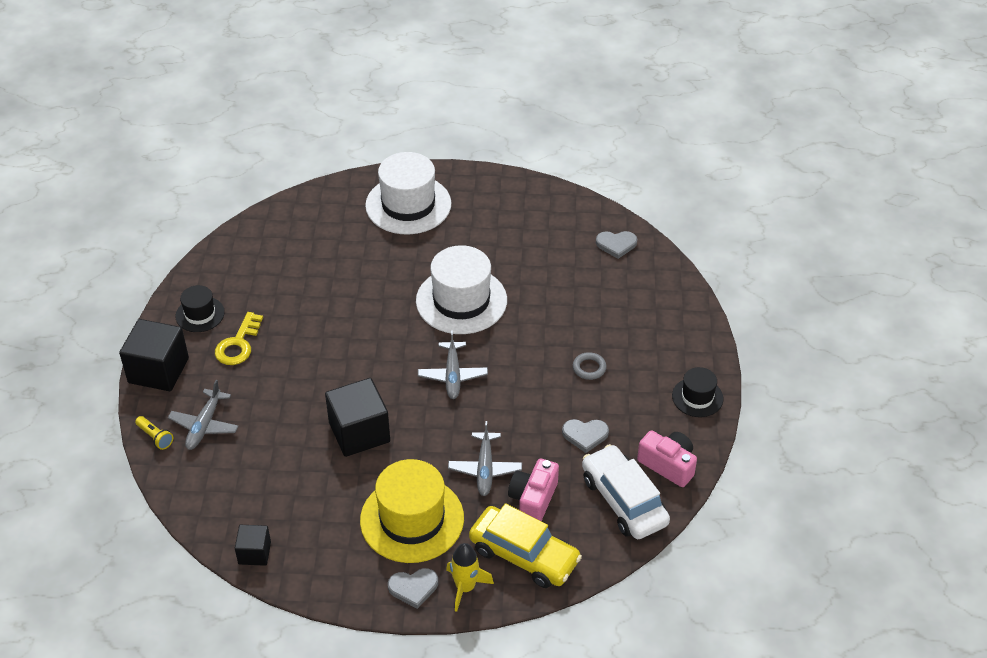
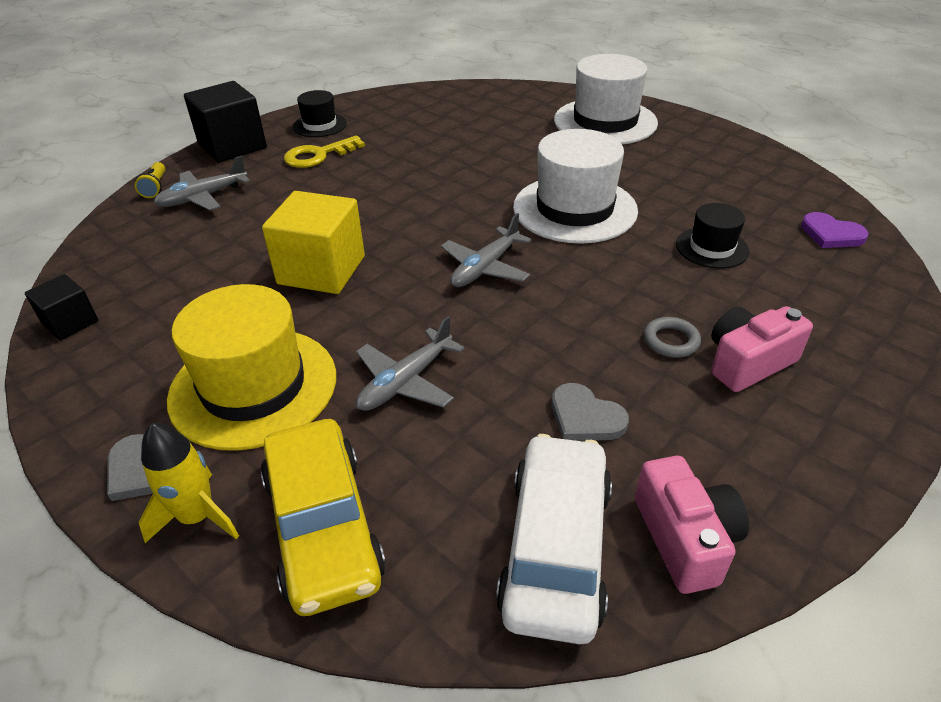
camera: 40 degrees right, 5 degrees down
black cube [325,378,390,457] -> yellow cube [262,191,365,294]
pink camera [508,459,559,521] -> pink camera moved to [711,306,813,392]
grey heart [596,231,637,259] -> purple heart [801,212,869,248]
black hat [672,367,723,417] -> black hat moved to [676,203,749,268]

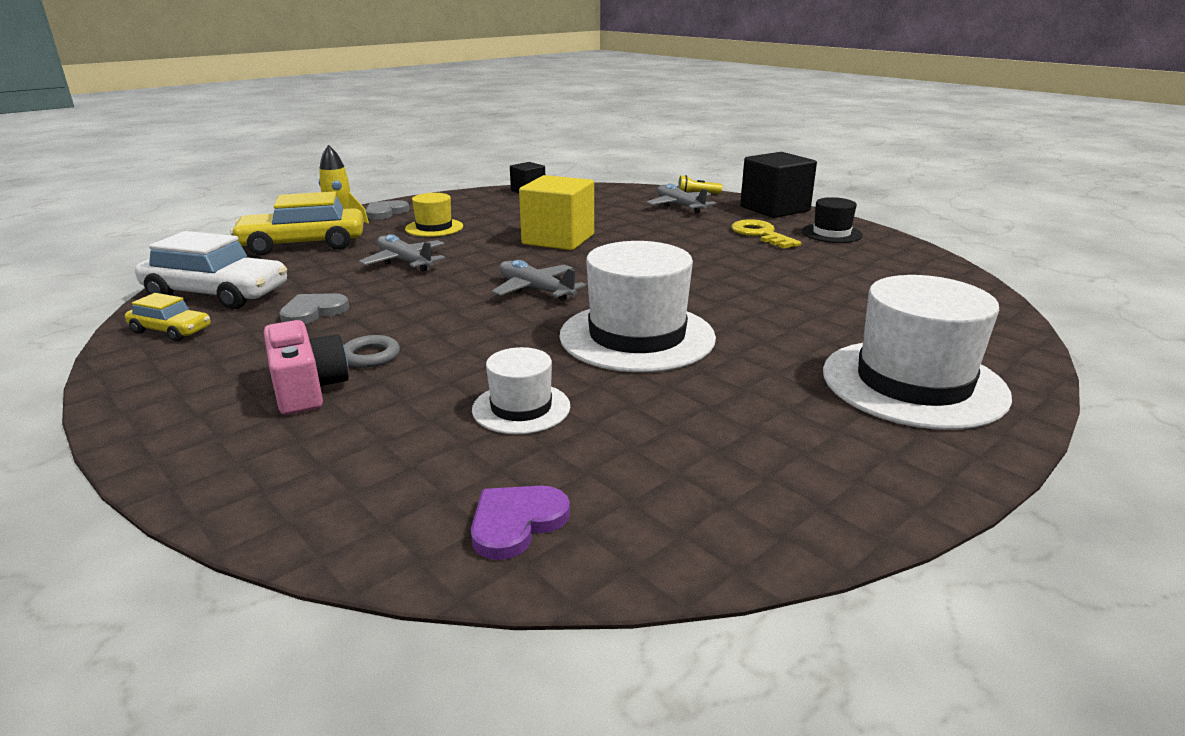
camera: 95 degrees right, 15 degrees down
yellow hat [167,284,336,451] -> yellow hat [405,193,463,237], size x0.53
pink camera [635,456,749,594] -> yellow car [125,293,211,341]
black hat [676,203,749,268] -> white hat [472,347,570,434]

